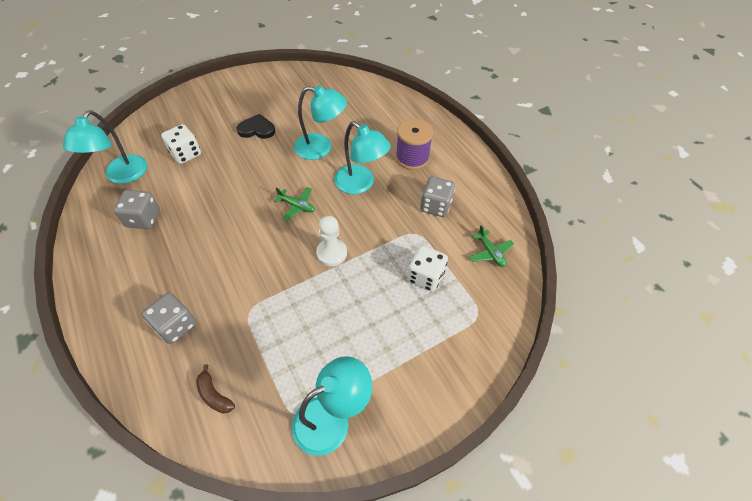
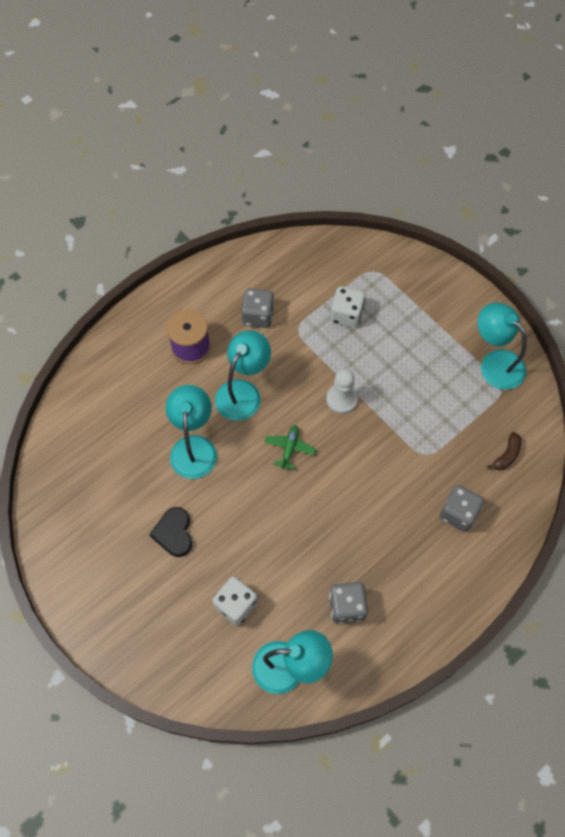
camera: 100 degrees left, 10 degrees up
green plane [470,225,514,267] -> none

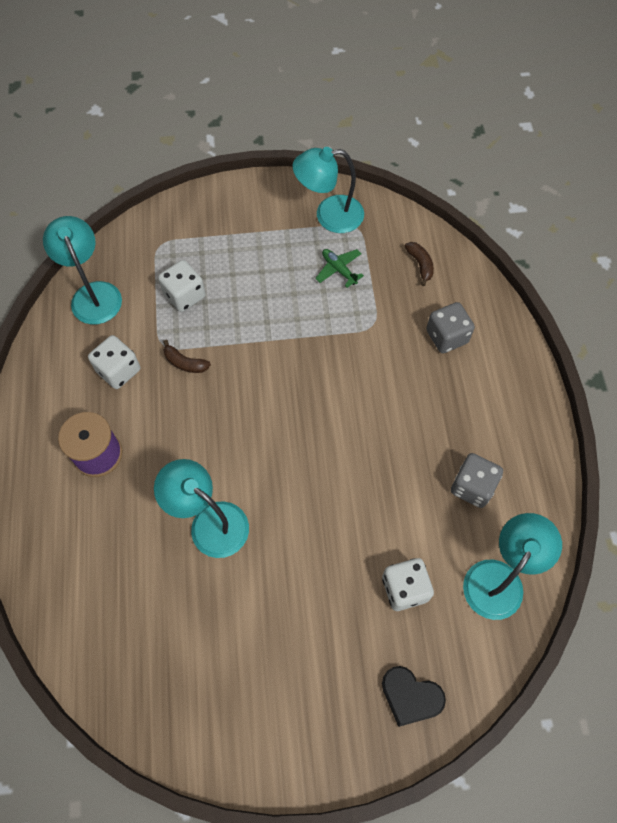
camera: 55 degrees left, 0 degrees up
black heart [150,507,192,557] -> black heart moved to [382,666,446,727]
turquoise lamp [215,330,271,421] -> turquoise lamp moved to [43,216,122,325]
grey dice [241,288,274,328] -> white dice [88,335,140,389]
green plane [265,425,316,470] -> green plane moved to [315,249,364,288]
white pawn [326,369,358,414] -> none
none -> brown banana [163,340,211,373]

